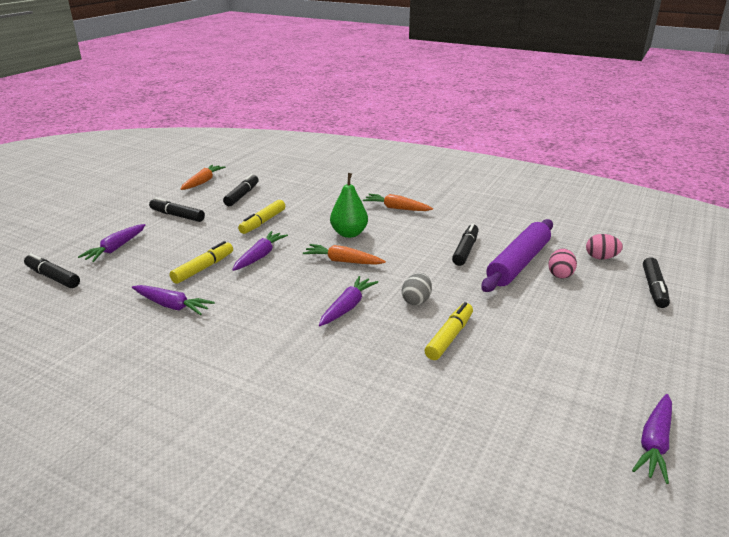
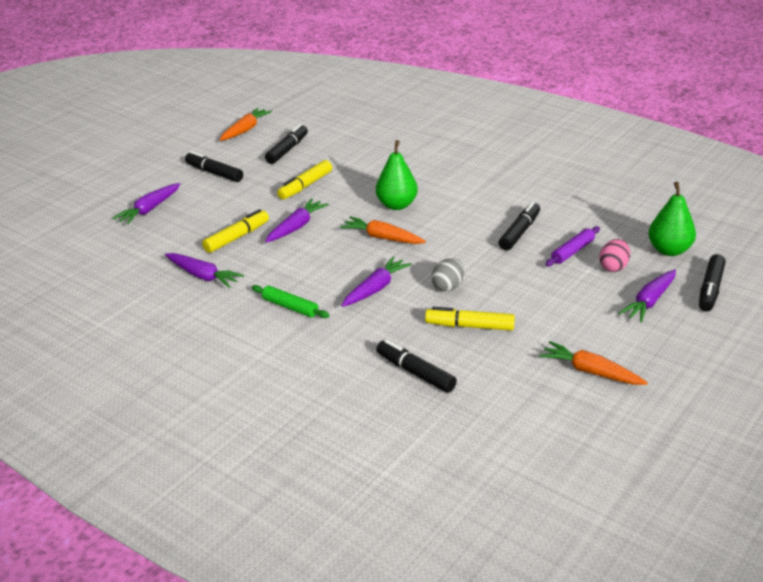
camera: 10 degrees right, 5 degrees up
black marker [24,253,80,288] -> black marker moved to [377,340,457,393]
orange carrot [363,194,433,211] -> orange carrot moved to [539,341,648,385]
yellow marker [424,302,473,360] -> yellow marker turned 120 degrees counterclockwise [425,307,515,331]
purple rolling pin [481,219,553,292] -> purple rolling pin [545,226,600,266], size x0.49
pink egg [586,234,623,259] -> green pear [648,182,696,256]
purple carrot [632,394,672,484] -> purple carrot moved to [619,269,676,322]
none -> green rolling pin [252,285,330,318]

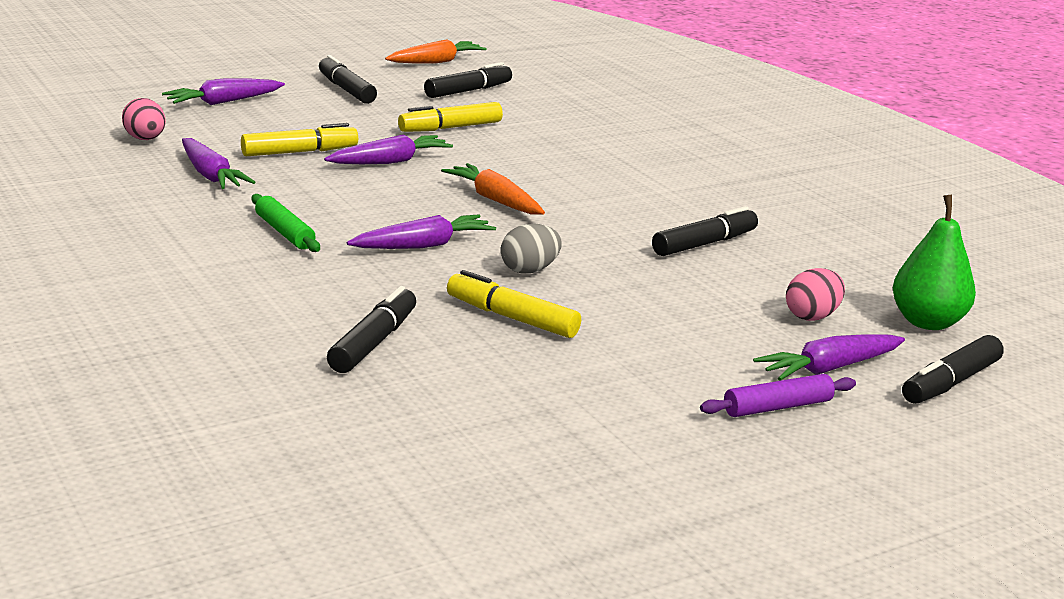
camera: 20 degrees right, 10 degrees down
green pear [376,140,418,210] -> none
black marker [377,340,457,393] -> black marker turned 45 degrees clockwise [327,286,416,373]
orange carrot [539,341,648,385] -> none
purple rolling pin [545,226,600,266] -> purple rolling pin moved to [700,374,856,417]
none -> pink egg [122,98,166,140]

